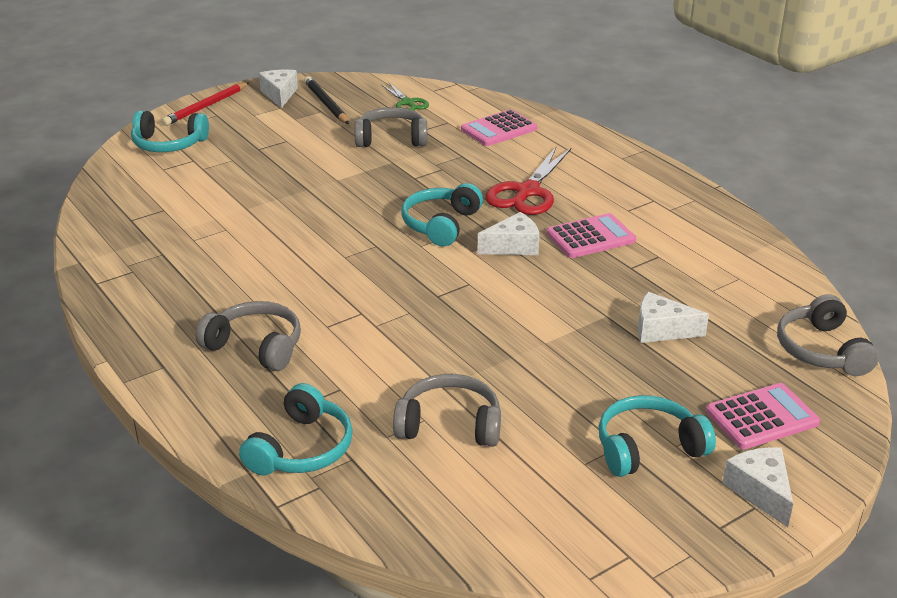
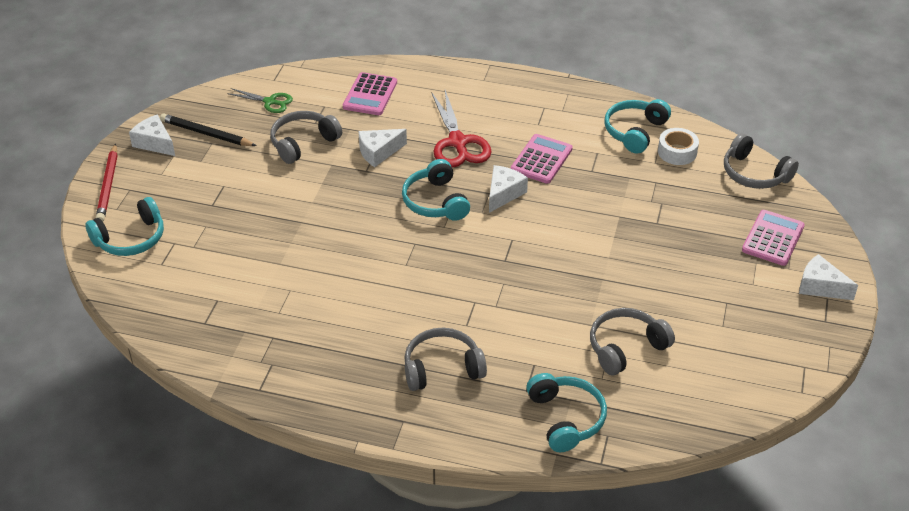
camera: 40 degrees left, 10 degrees up
turquoise headphones [599,395,716,477] -> turquoise headphones moved to [604,99,671,154]
white cheese [638,292,709,343] -> white cheese moved to [358,129,407,167]
none -> white tape [658,128,699,165]

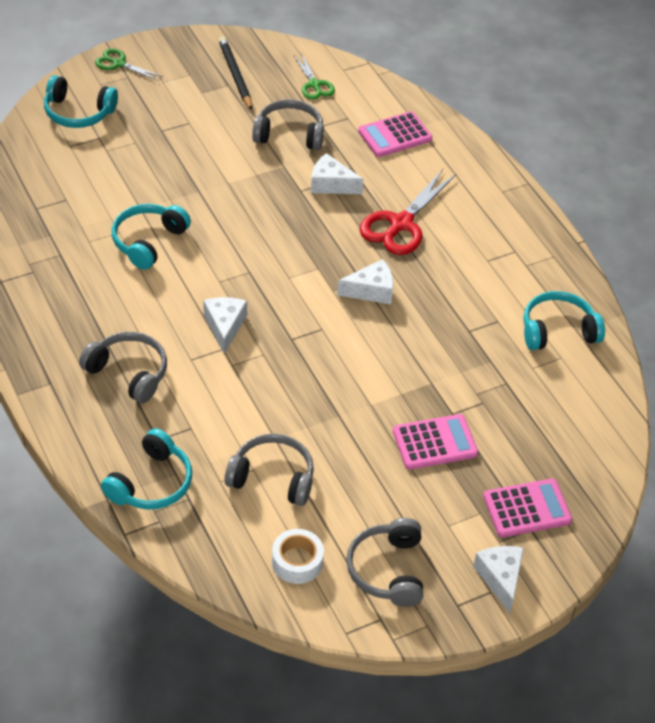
camera: 45 degrees right, 5 degrees up
red pencil [96,144,118,222] -> green scissors [95,48,163,81]
white cheese [129,114,175,156] -> white cheese moved to [204,297,247,354]
turquoise headphones [402,159,470,221] -> turquoise headphones moved to [112,204,191,270]
pink calculator [511,134,573,184] -> pink calculator moved to [393,414,478,470]
white tape [658,128,699,165] -> white tape moved to [272,529,324,584]
grey headphones [724,133,799,189] -> grey headphones moved to [346,518,423,607]

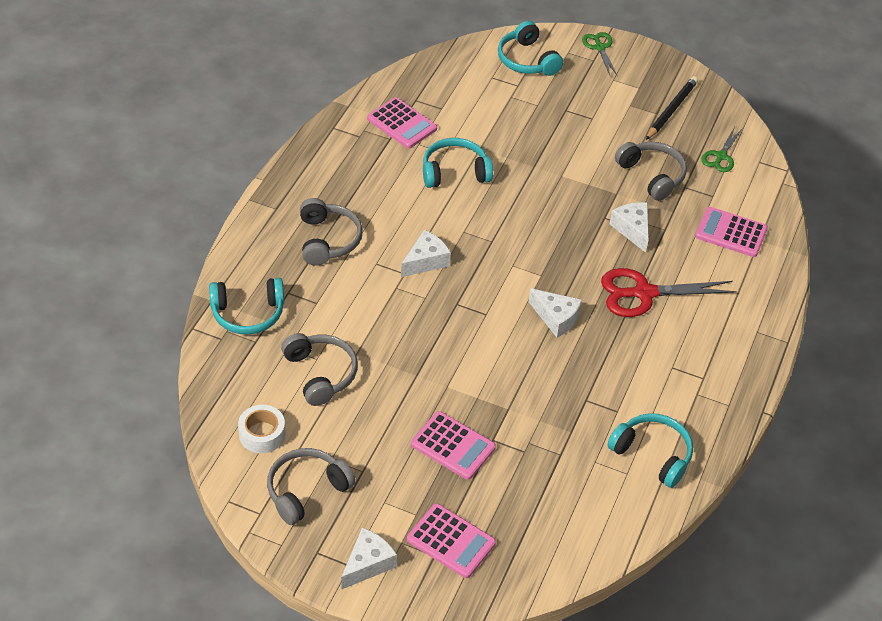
camera: 50 degrees right, 0 degrees up
none -> pink calculator [367,97,437,149]

